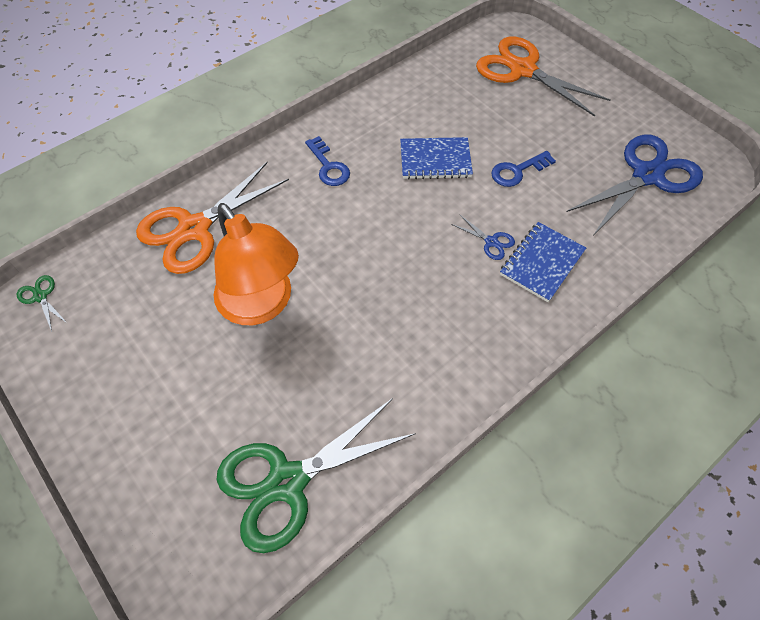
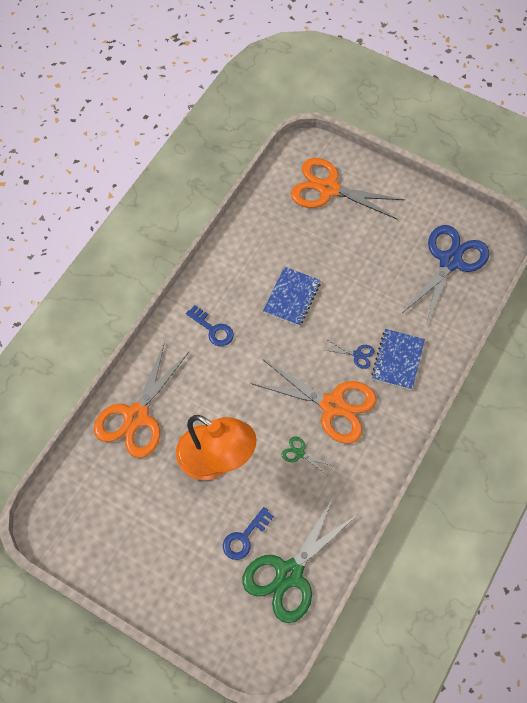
camera: 20 degrees left, 5 degrees up
green scissors [17,275,67,332] -> green scissors moved to [282,436,333,475]
blue notebook [400,137,473,179] -> blue notebook turned 45 degrees counterclockwise [263,267,321,326]
blue key [491,151,556,187] -> blue key moved to [223,507,274,560]
none -> orange scissors [251,360,377,444]

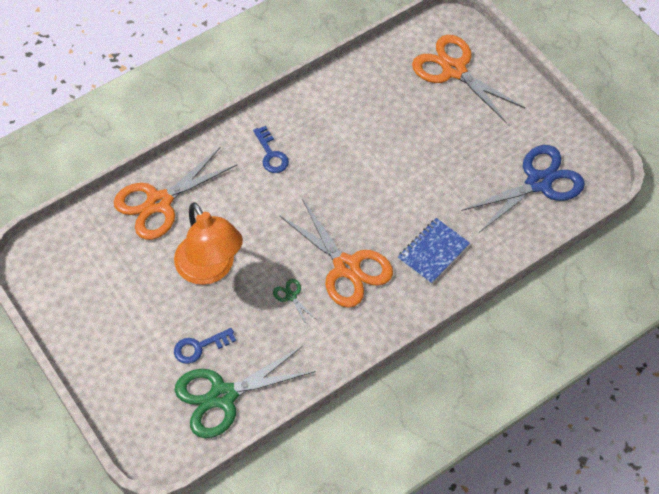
camera: 25 degrees right, 5 degrees down
blue notebook [263,267,321,326] -> none
blue scissors [326,340,374,369] -> none

